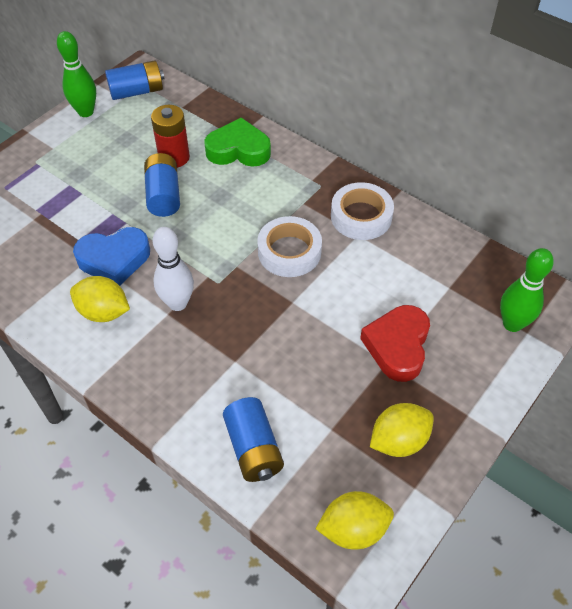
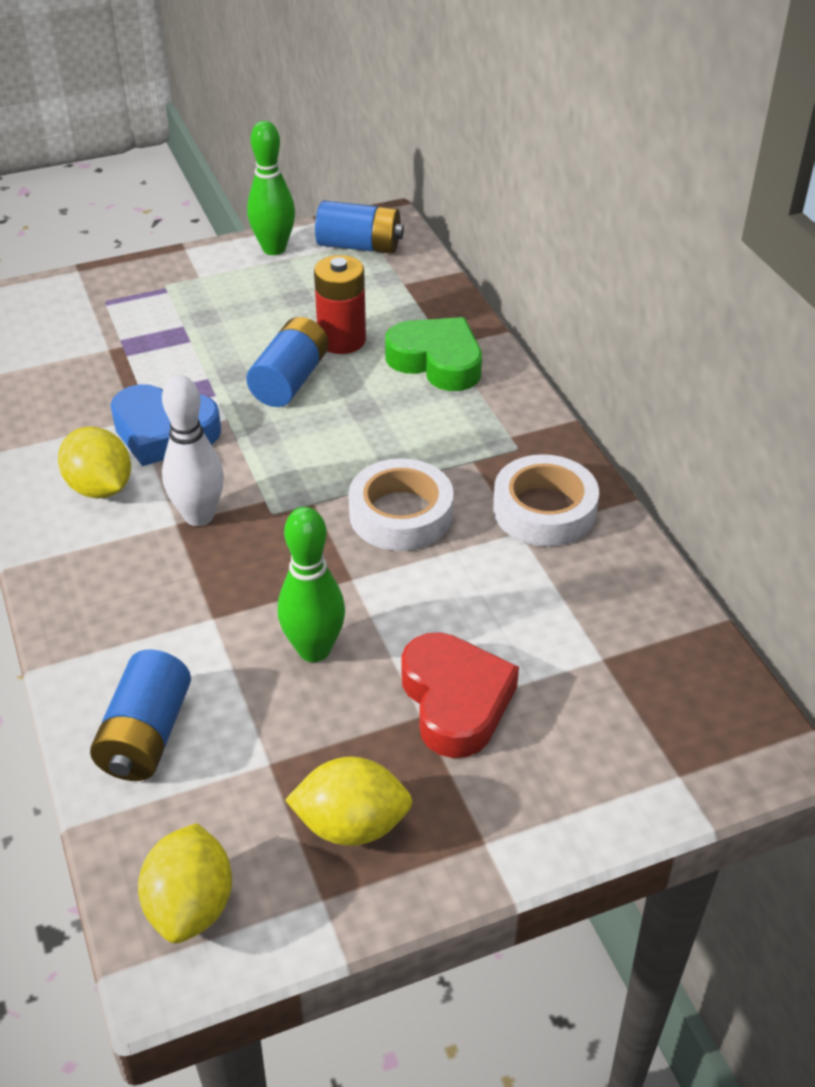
camera: 30 degrees right, 10 degrees down
yellow lemon [315,491,394,549] -> yellow lemon turned 75 degrees clockwise [138,823,232,943]
red heart [360,305,430,382] -> red heart turned 120 degrees clockwise [401,632,519,758]
green bowling pin [500,248,554,332] -> green bowling pin moved to [278,507,345,662]

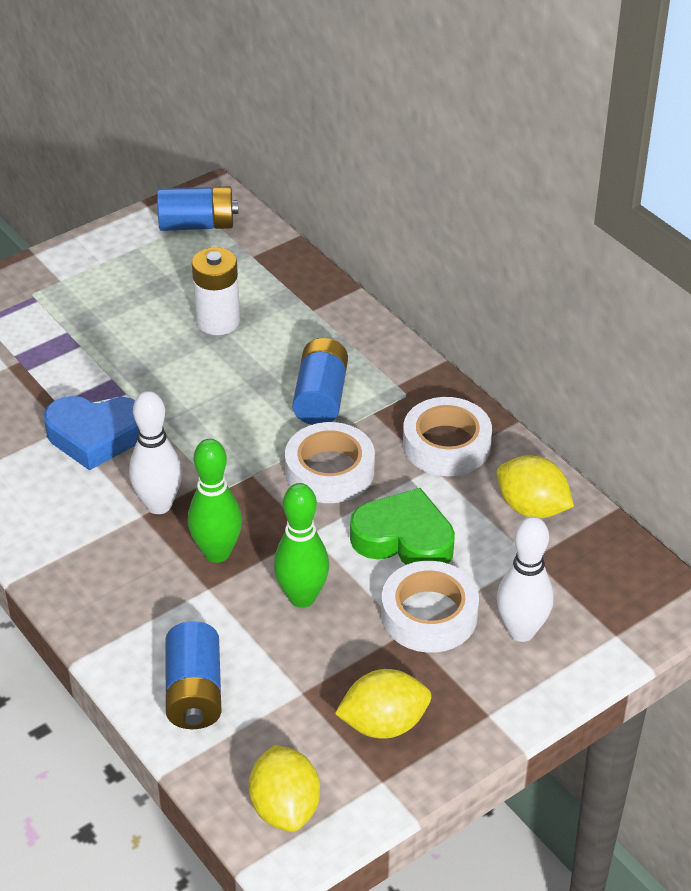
camera: 15 degrees left, 0 degrees up
yellow lemon [58,427,131,499] -> yellow lemon moved to [497,455,574,518]
blue battery [246,317,329,407] -> blue battery moved to [293,338,348,425]
green bowling pin [247,121,295,255] -> green bowling pin moved to [188,439,242,563]
red battery [314,255,366,354] -> white battery [192,247,240,335]
green heart [385,317,482,391] -> green heart moved to [350,488,455,565]
red heart [401,632,519,758] -> white tape [381,561,479,653]
none -> white bowling pin [497,517,553,642]

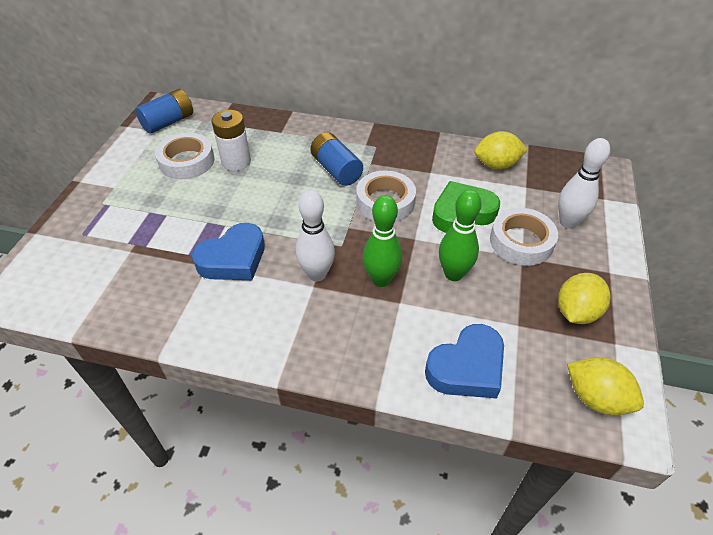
camera: 40 degrees left, 5 degrees up
blue battery [165,621,221,729] -> blue heart [425,324,504,399]
white tape [403,397,492,476] -> white tape moved to [155,133,215,179]

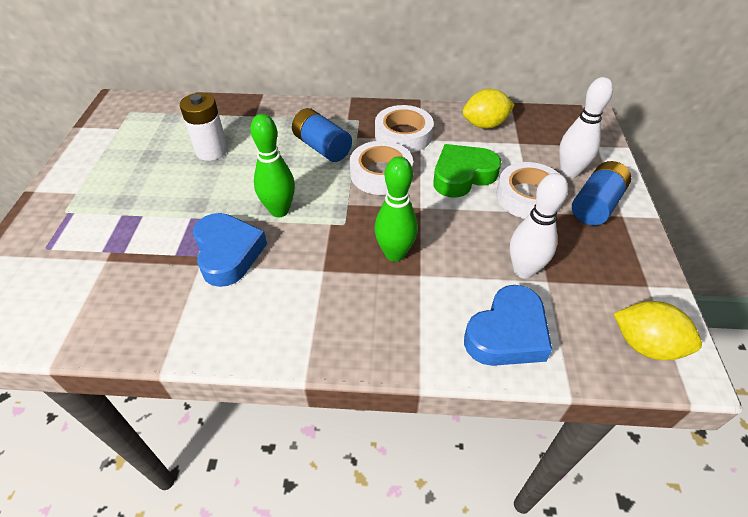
camera: 10 degrees left, 0 degrees up
blue battery [135,89,193,134] -> blue battery moved to [572,161,631,225]
white tape [155,133,215,179] -> white tape moved to [375,105,434,153]
blue heart [192,223,265,280] -> blue heart turned 60 degrees counterclockwise [193,213,267,287]
white bowling pin [296,190,335,282] -> white bowling pin moved to [510,173,568,279]
green bowling pin [439,189,481,281] -> green bowling pin moved to [250,114,295,217]
yellow lemon [558,273,611,324] -> none

